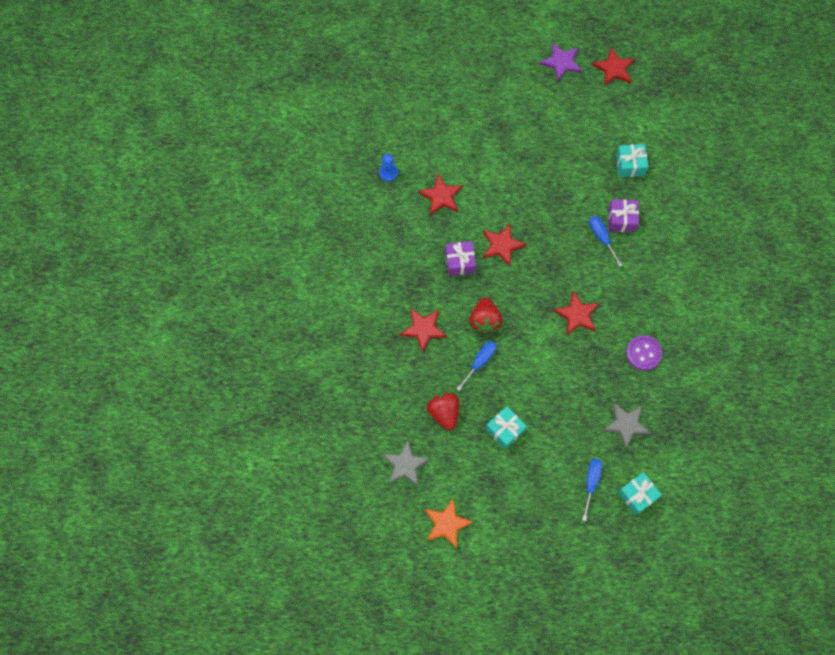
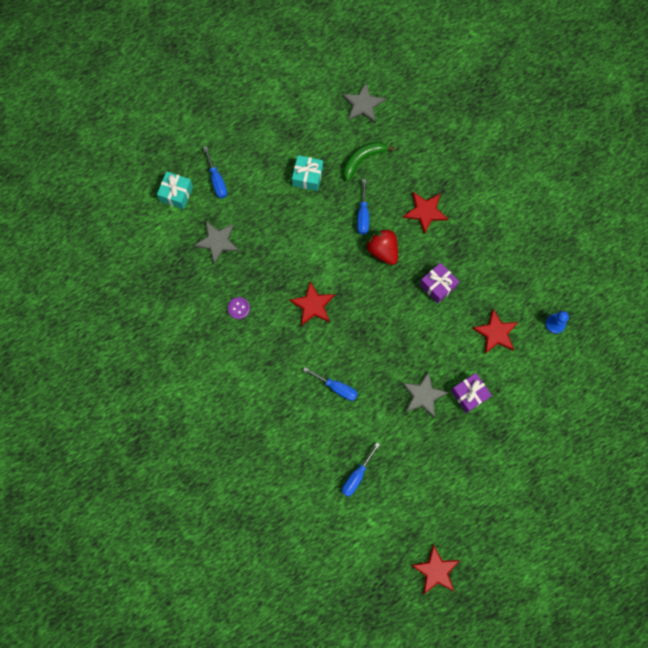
camera: 145 degrees right, 5 degrees up
orange star [425,498,473,549] -> none
red strawberry [427,392,460,431] -> green banana [343,142,395,181]
red star [483,223,527,267] -> none
purple star [539,42,583,81] -> none
purple gift [608,199,639,232] -> purple gift moved to [451,373,492,413]
turquoise gift [616,144,648,177] -> blue screwdriver [342,443,380,497]
purple button [626,335,662,371] -> purple button [228,297,250,319], size x0.64
none -> grey star [402,371,449,418]

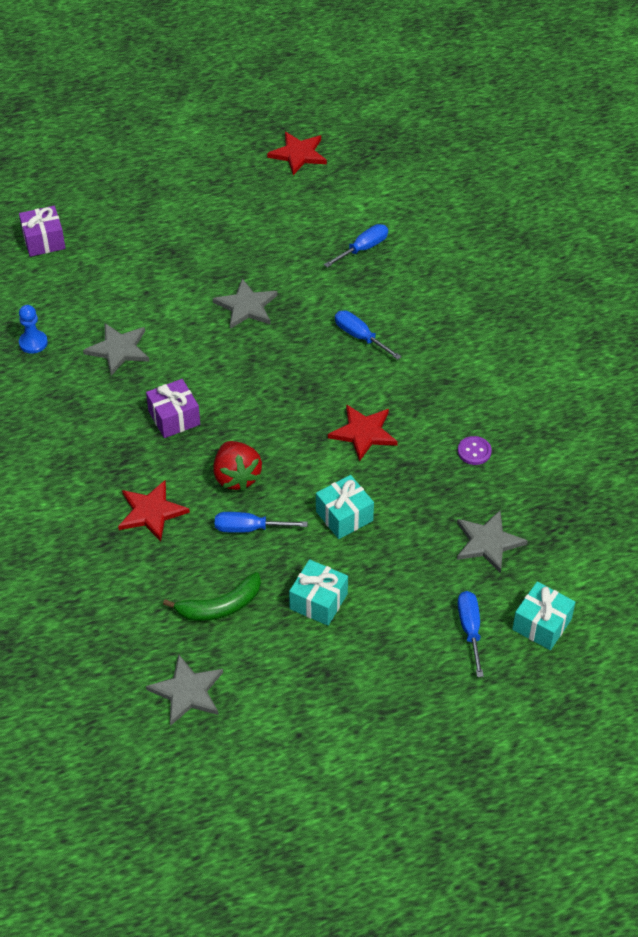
camera: 165 degrees left, 25 degrees down
blue screwdriver [357,179,369,234] -> blue screwdriver turned 105 degrees counterclockwise [215,512,308,533]
purple gift [451,373,492,413] -> purple gift moved to [19,206,66,257]
red star [472,309,518,354] -> grey star [83,323,149,376]
none -> turquoise gift [316,475,374,539]

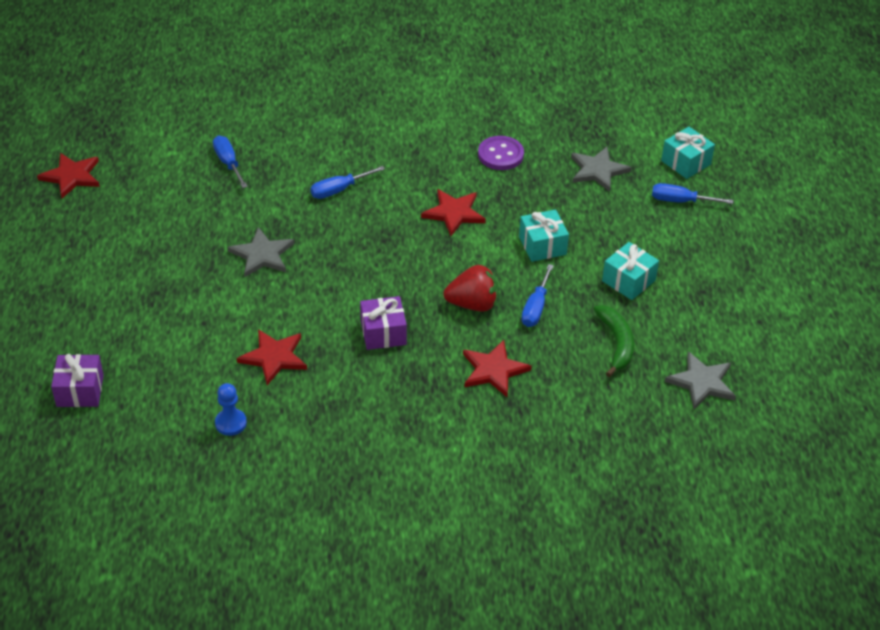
camera: 75 degrees left, 5 degrees down
grey star [83,323,149,376] -> red star [237,329,307,385]
purple button [458,436,492,465] -> purple button [478,136,524,170], size x1.56

